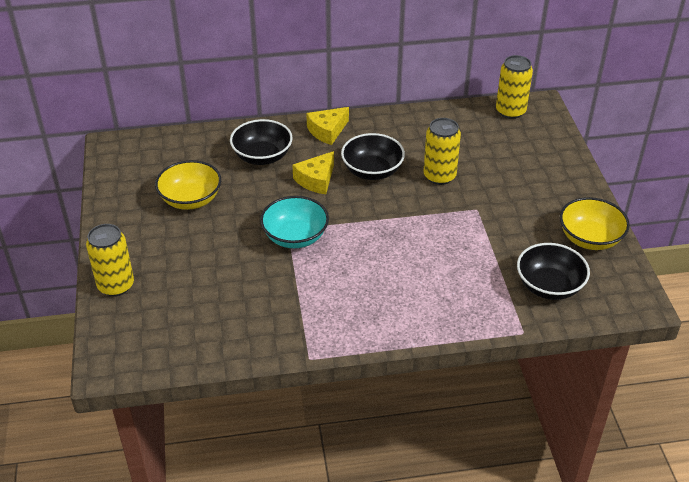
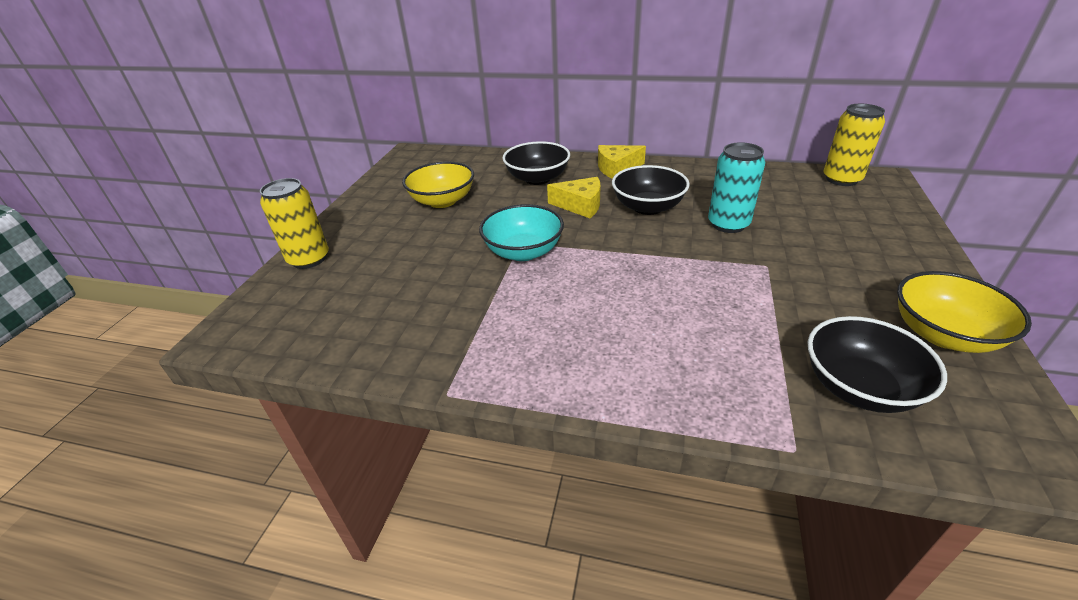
camera: 25 degrees right, 5 degrees down
yellow cheese [292,151,334,194] -> yellow cheese turned 135 degrees counterclockwise [547,177,600,218]
yellow can [424,118,461,185] -> turquoise can [708,142,765,233]

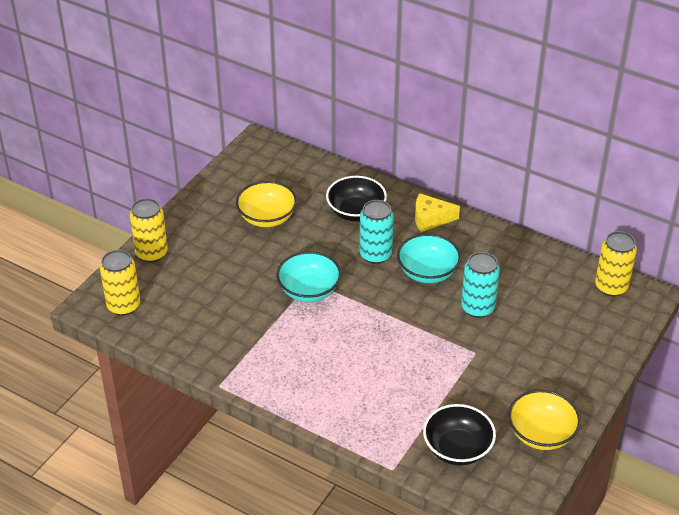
camera: 15 degrees right, 5 degrees up
yellow cheese [547,177,600,218] -> turquoise can [359,200,394,264]
black bowl [612,165,690,215] -> turquoise bowl [397,234,461,283]
none -> yellow can [100,250,140,316]

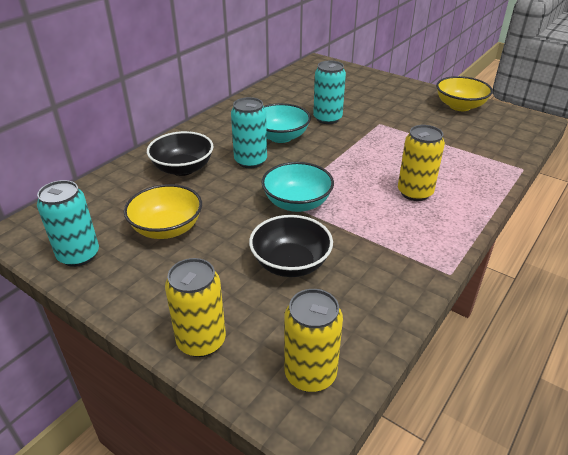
camera: 85 degrees left, 5 degrees down
yellow cheese [415,193,460,232] -> none
black bowl [423,404,496,465] -> black bowl moved to [249,215,333,277]
yellow can [595,231,637,296] -> yellow can moved to [398,125,445,201]
none -> turquoise can [37,180,99,267]

